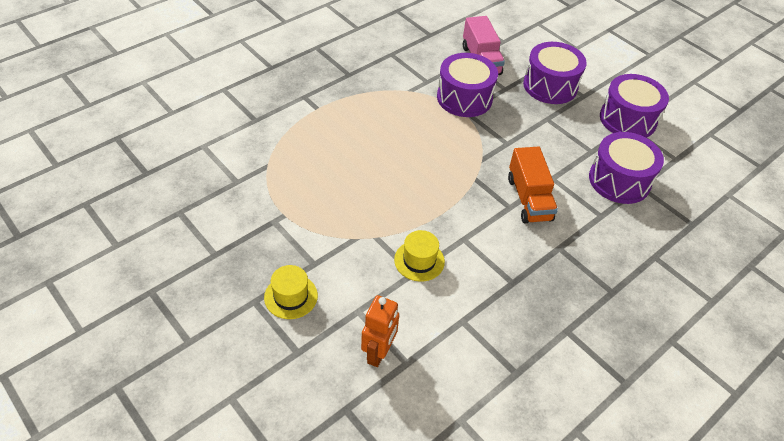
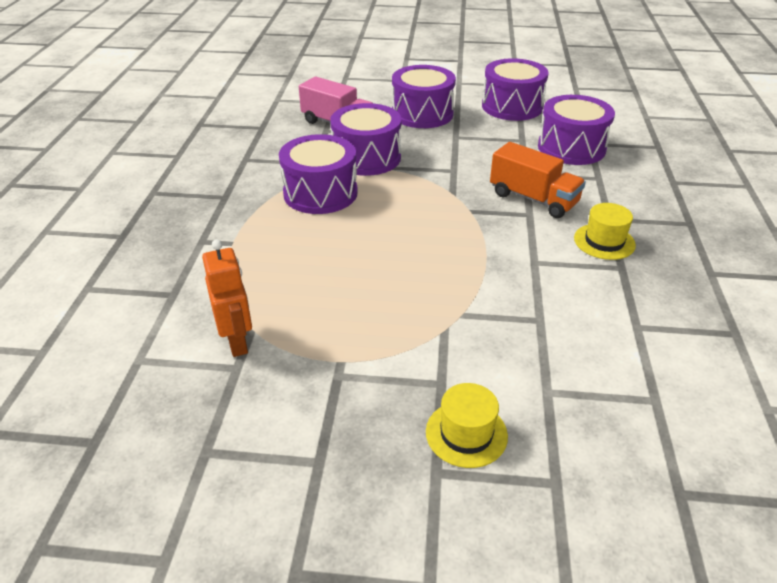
camera: 40 degrees left, 10 degrees down
orange robot [361,295,399,367] -> orange robot moved to [202,239,252,357]
yellow hat [394,230,445,282] -> yellow hat moved to [574,203,636,260]
none -> purple drum [279,134,358,214]

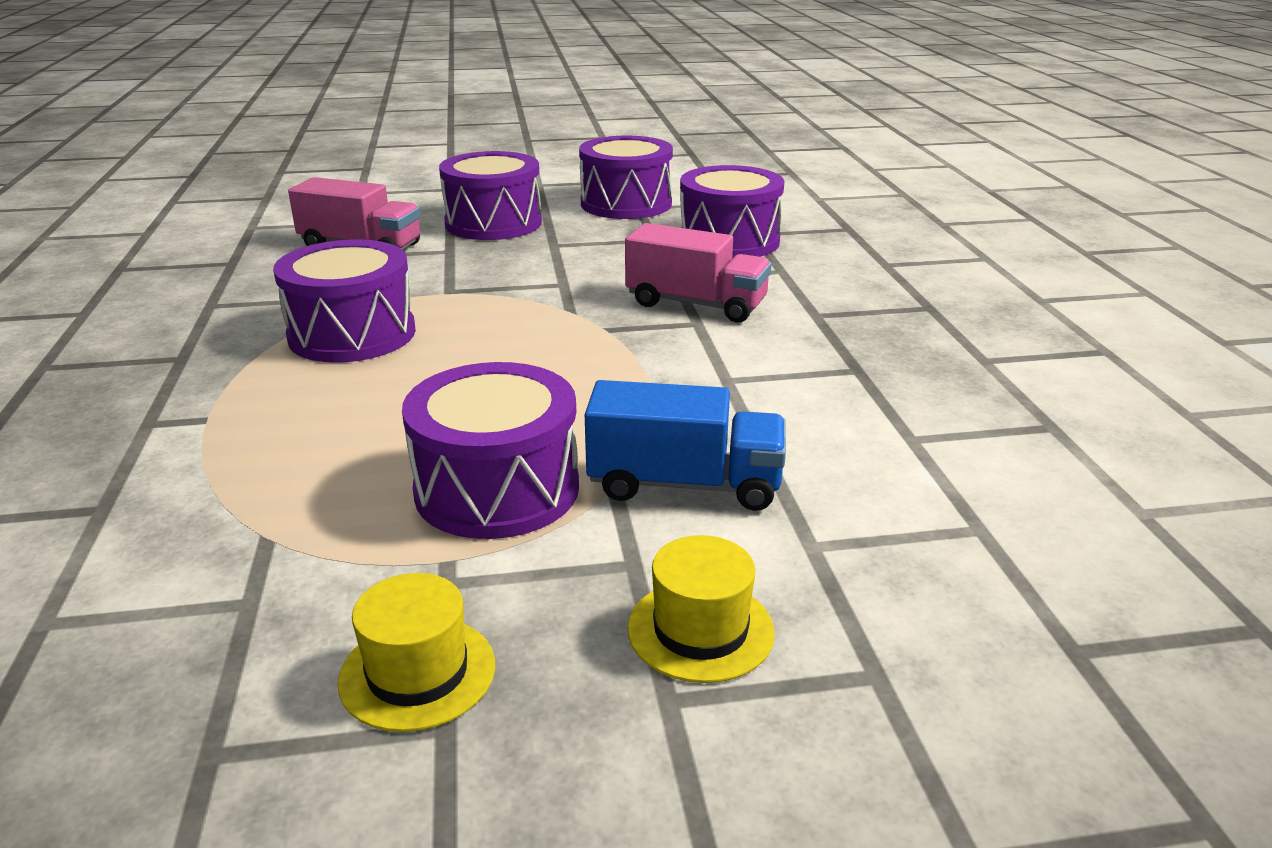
camera: 15 degrees left, 10 degrees down
orange robot [202,239,252,357] -> none
purple drum [330,103,401,176] -> purple drum moved to [402,362,579,539]
orange truck [490,142,586,218] -> pink truck [625,223,772,322]
yellow hat [574,203,636,260] -> yellow hat moved to [338,573,495,732]
none -> blue truck [585,380,786,511]

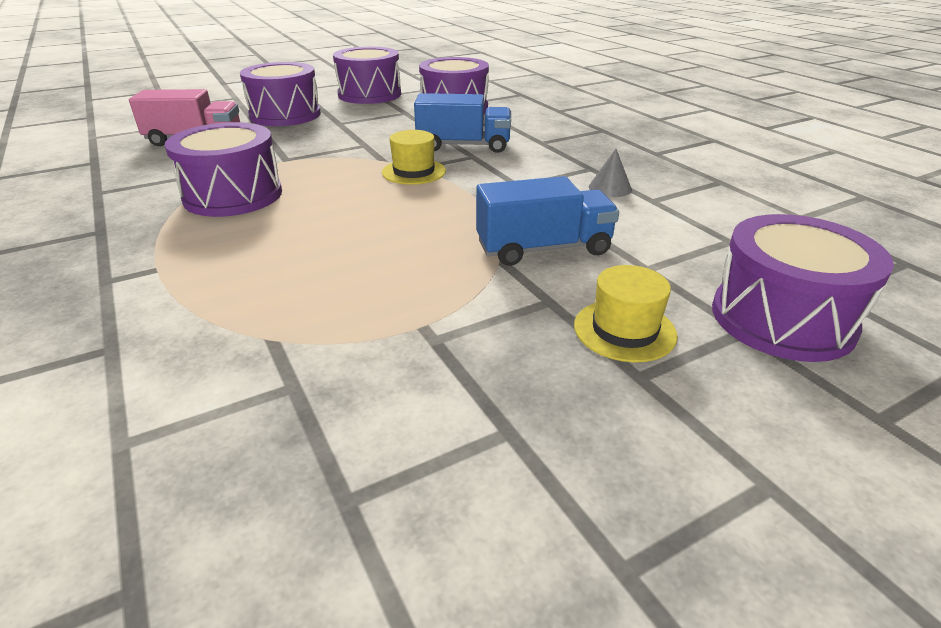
camera: 20 degrees left, 5 degrees up
yellow hat [338,573,495,732] -> yellow hat moved to [382,130,446,185]
purple drum [402,362,579,539] -> purple drum moved to [712,214,894,362]
pink truck [625,223,772,322] -> blue truck [414,93,511,153]
none -> grey cone [589,149,632,197]

